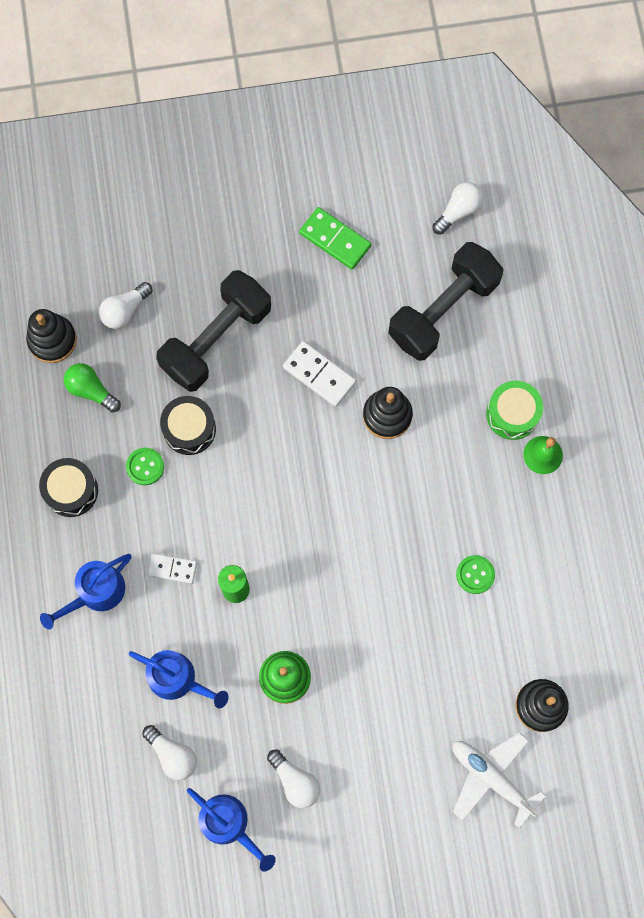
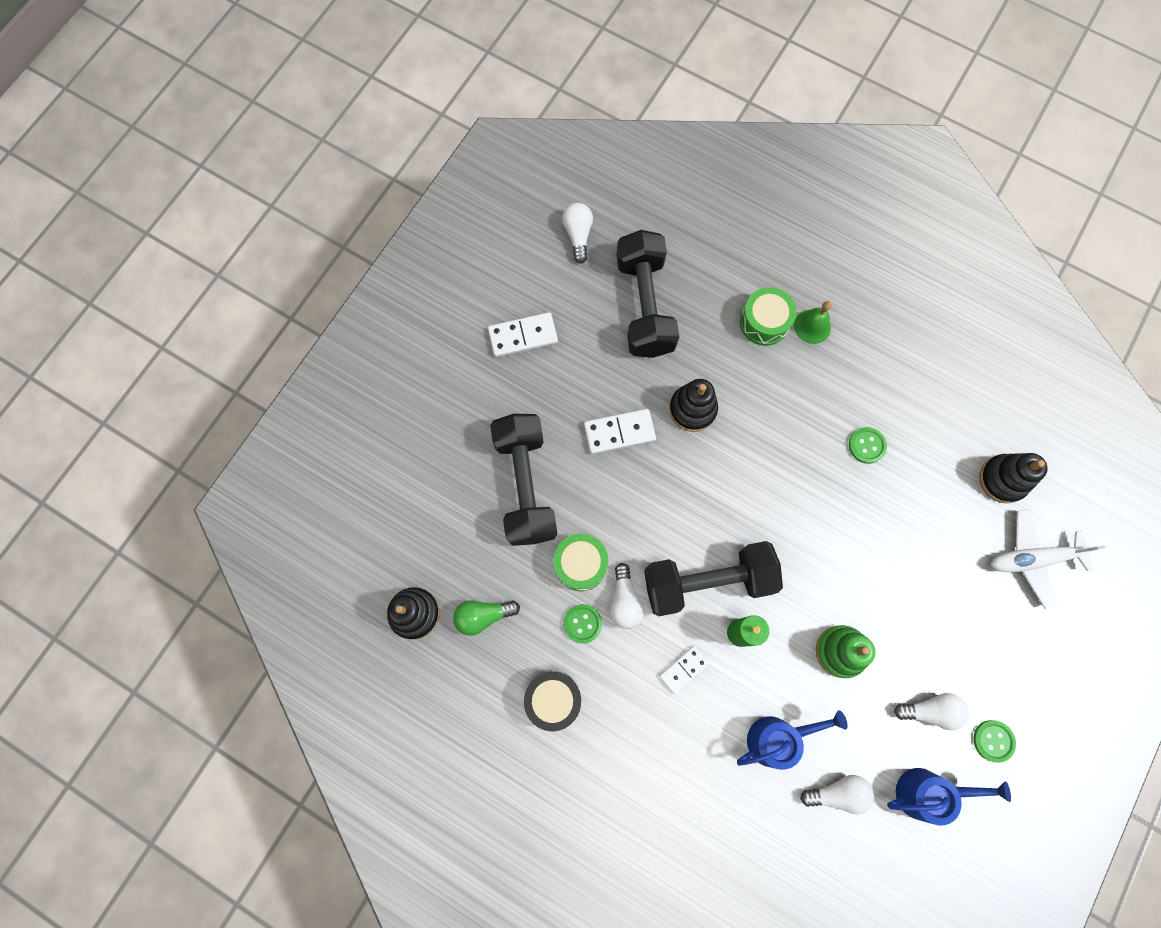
camera: 50 degrees left, 0 degrees up
blue watering can [40,554,131,630] -> none
white light bulb [99,282,153,329] -> white light bulb moved to [610,563,644,629]
black drum [160,396,216,455] -> green drum [553,534,608,591]
green domino [299,207,371,269] -> white domino [488,312,558,357]
none -> black dumbbell [644,541,783,616]
none -> green button [973,720,1016,763]

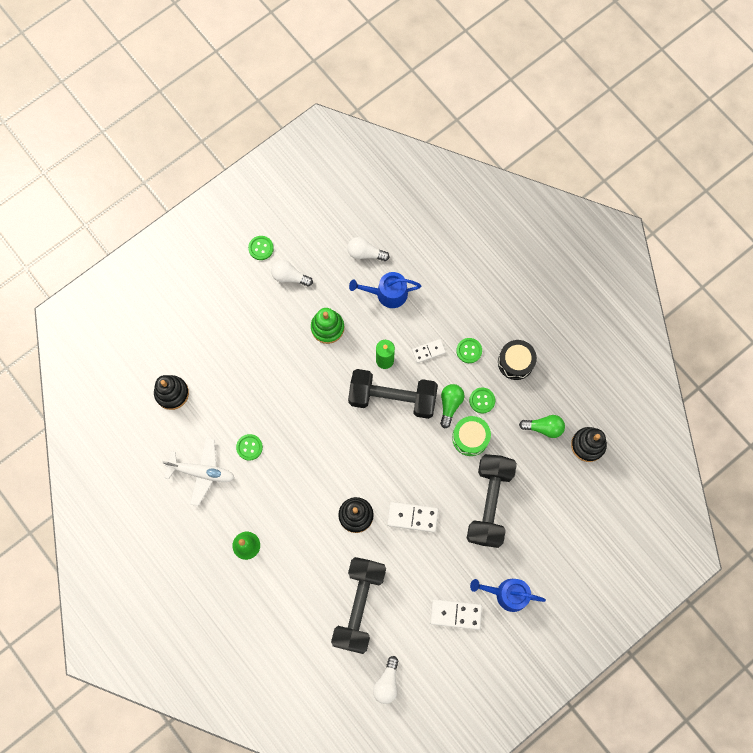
camera: 160 degrees left, 0 degrees up
white light bulb [610,563,644,629] -> green light bulb [440,384,464,428]
green drum [740,287,797,346] -> none
blue watering can [887,768,1011,826] -> blue watering can moved to [470,579,546,612]
white plane [991,509,1105,609] -> white plane moved to [162,438,235,506]
none -> green button [456,338,482,363]

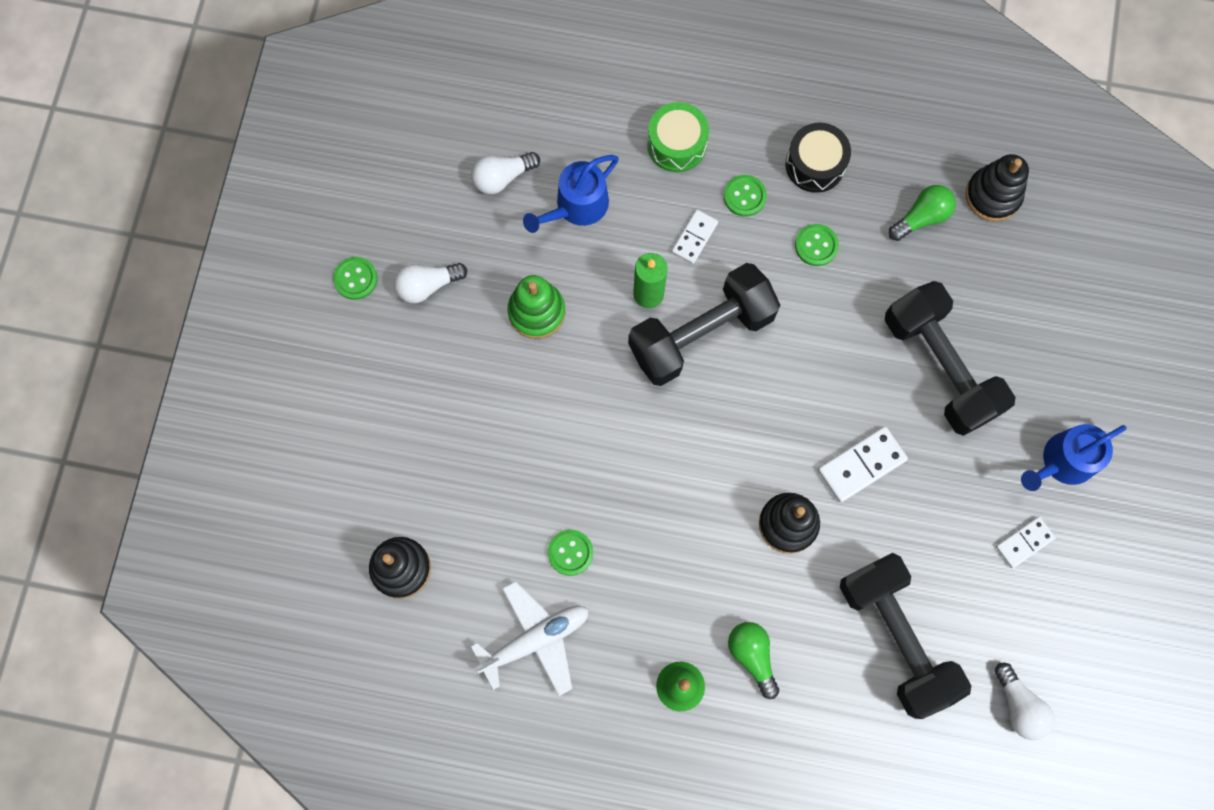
camera: 40 degrees left, 0 degrees up
white domino [430,599,482,630] -> white domino [996,516,1056,568], size x0.66
green light bulb [440,384,464,428] -> green light bulb moved to [728,622,779,699]
green drum [452,416,491,456] -> green drum moved to [647,102,709,172]

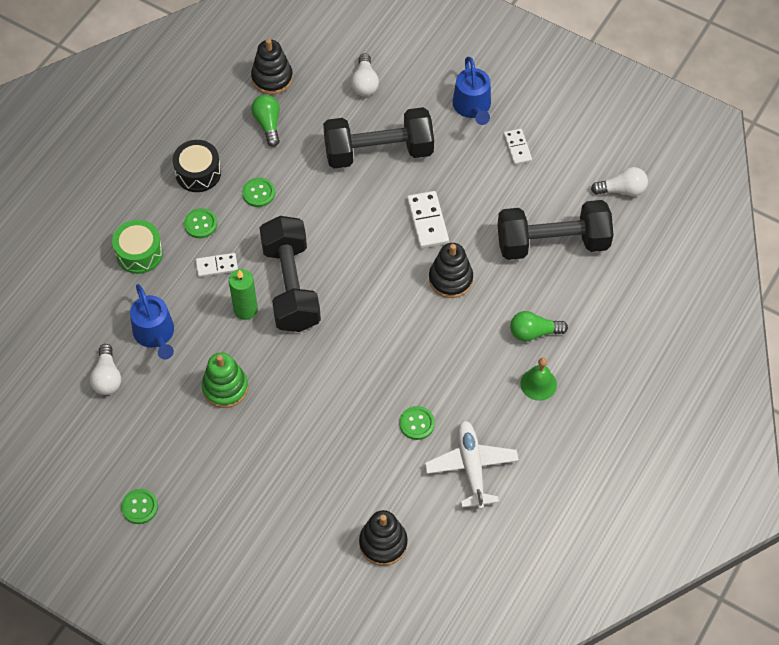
camera: 70 degrees left, 15 degrees down
white light bulb [394,263,467,303] -> white light bulb moved to [351,53,379,96]
white domino [672,210,718,264] -> white domino turned 60 degrees counterclockwise [195,253,238,277]

